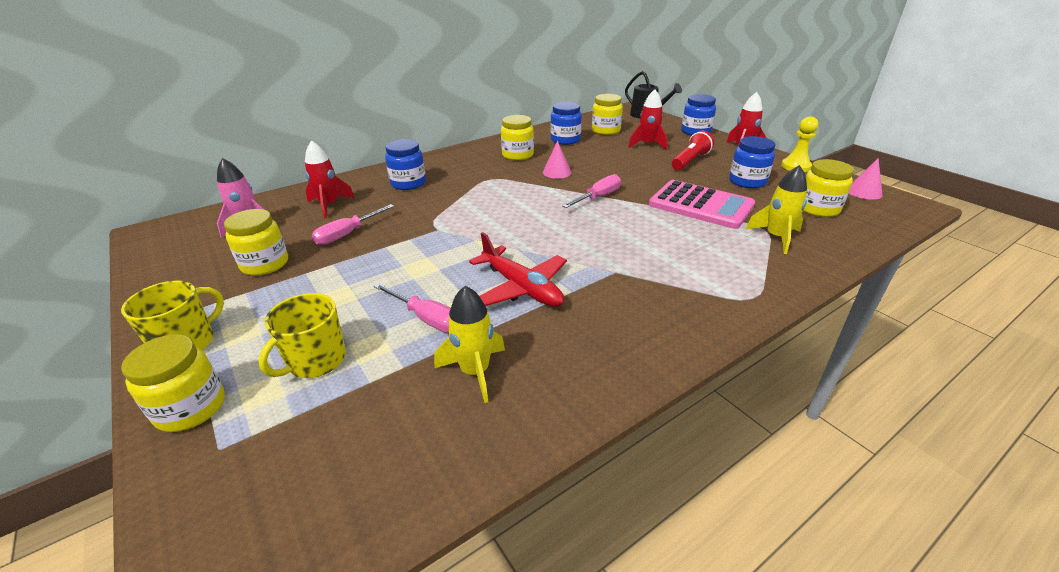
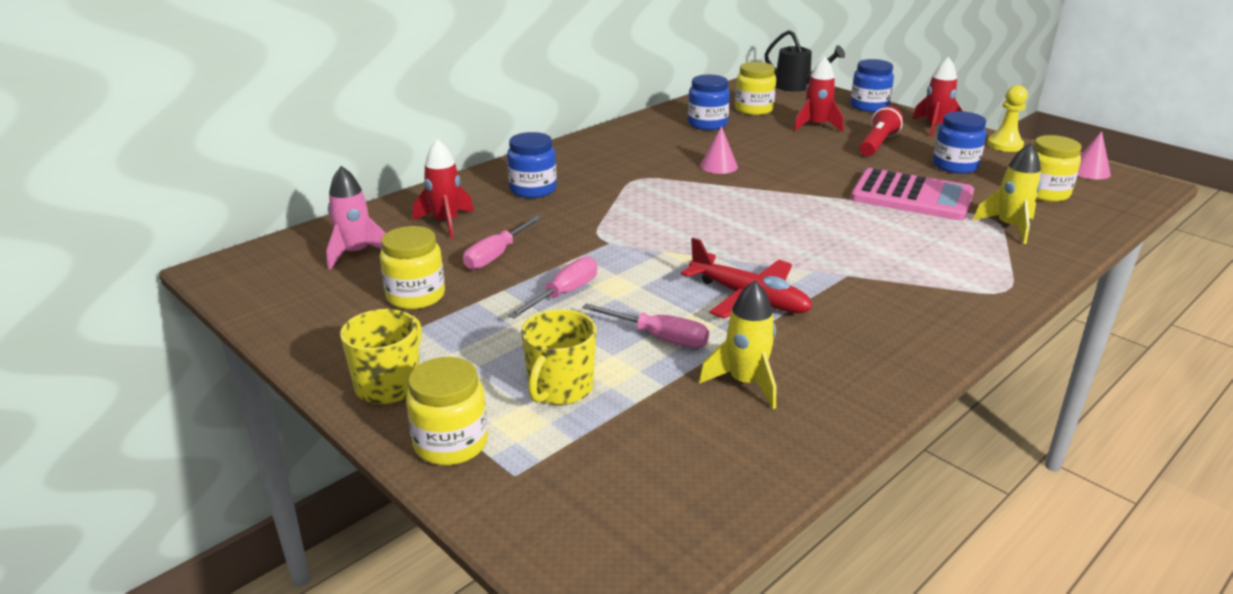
camera: 10 degrees left, 5 degrees down
yellow jar [501,115,534,161] -> none
pink screwdriver [563,174,621,208] -> pink screwdriver moved to [508,256,597,319]

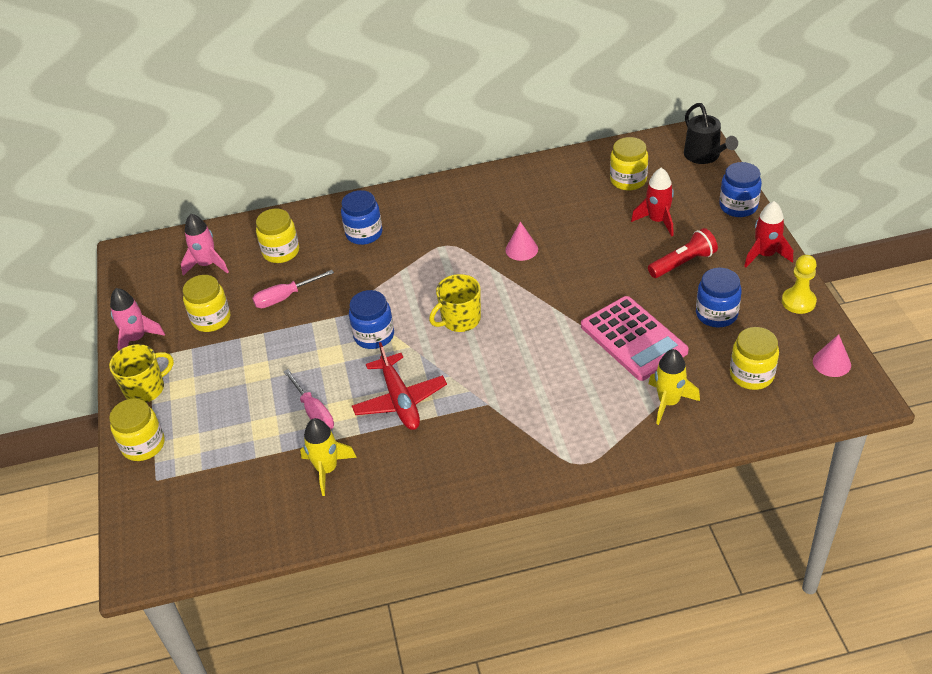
camera: 35 degrees right, 15 degrees up
red rocket [413,139,474,238] -> yellow jar [256,209,299,263]
pink screwdriver [508,256,597,319] -> none
yellow mug [521,309,596,405] -> yellow mug moved to [429,274,481,332]
blue jar [688,75,730,130] -> blue jar moved to [349,290,394,349]
none -> pink rocket [110,288,165,351]

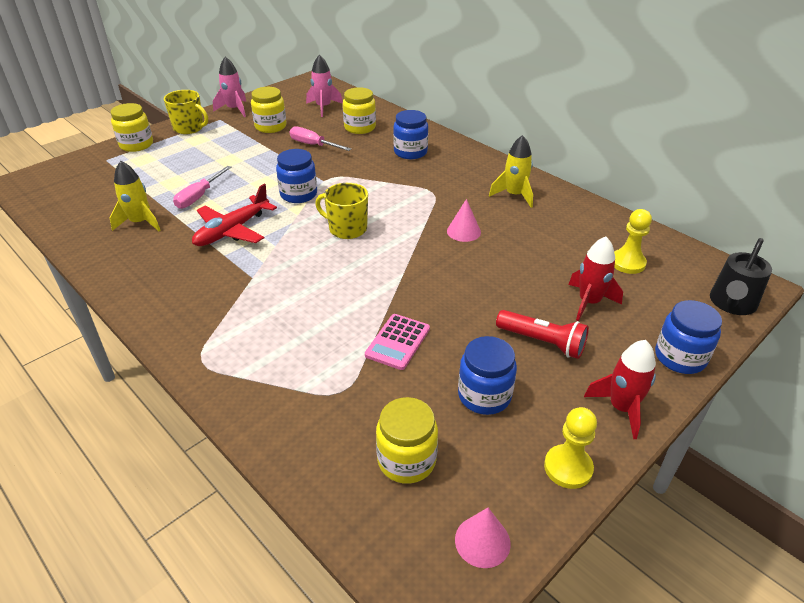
camera: 55 degrees right, 5 degrees down
pink calculator [581,296,689,381] -> pink calculator [365,314,430,370], size x0.58
yellow jar [610,137,648,191] -> yellow pawn [614,209,652,274]
yellow rocket [649,349,700,425] -> yellow rocket moved to [489,135,533,208]

